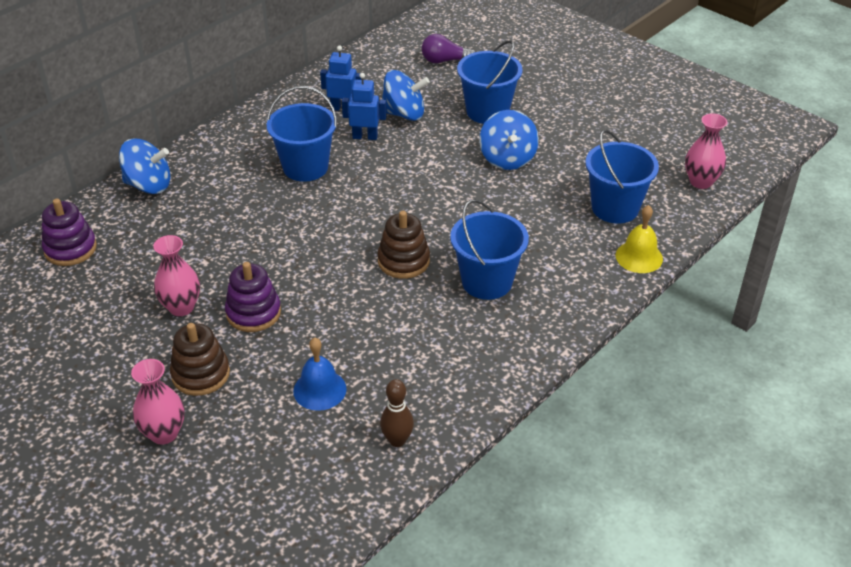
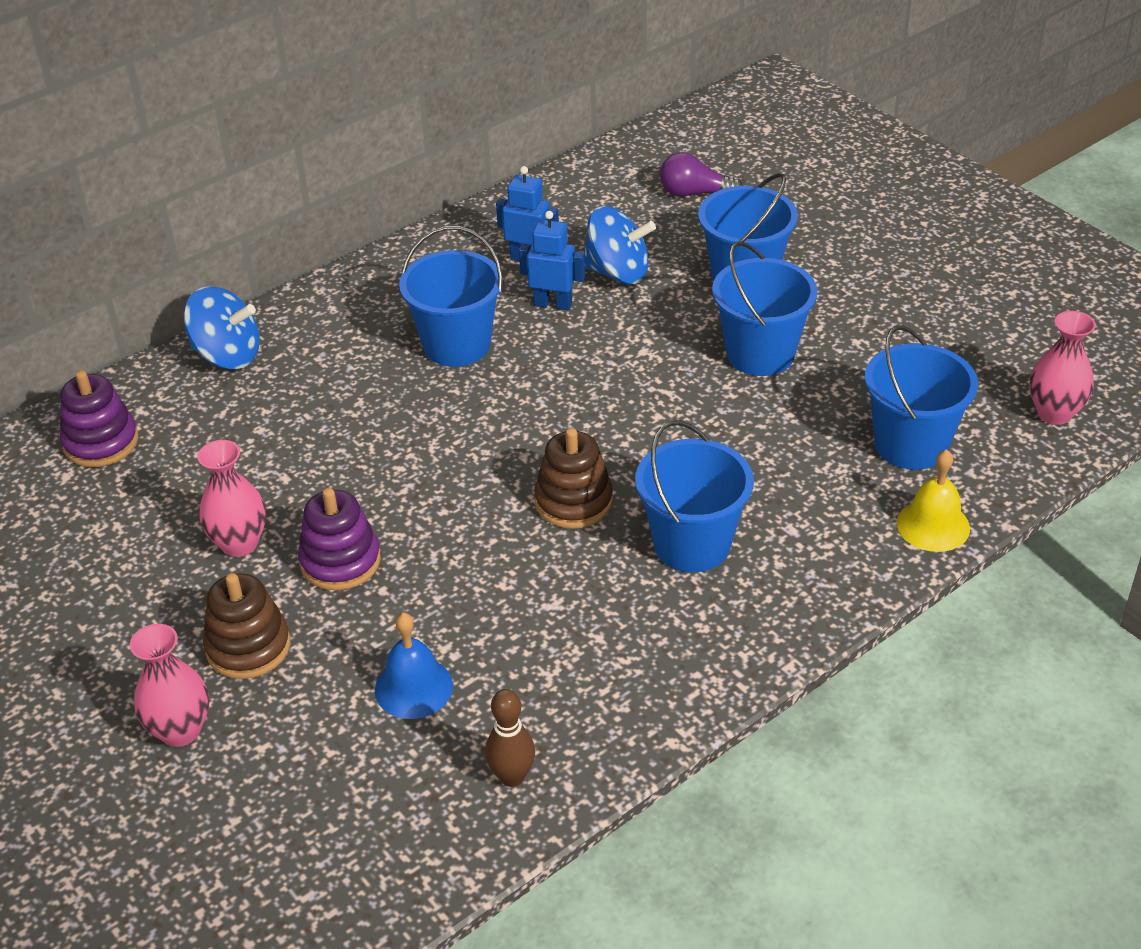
camera: 10 degrees right, 0 degrees up
blue spinning top [479,110,539,170] -> blue bucket [712,241,818,376]

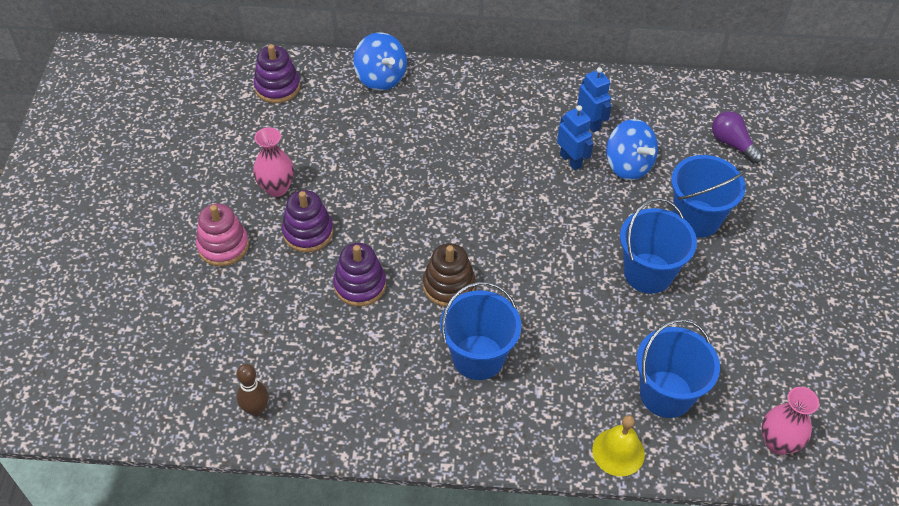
camera: 40 degrees right, 10 degrees up
pink vase [130,624,209,747] -> none
brown stacking toy [203,573,290,679] -> pink stacking toy [196,204,249,266]
blue bell [375,613,453,719] -> none
blue bucket [399,226,503,367] -> none
none -> purple stacking toy [333,243,386,306]

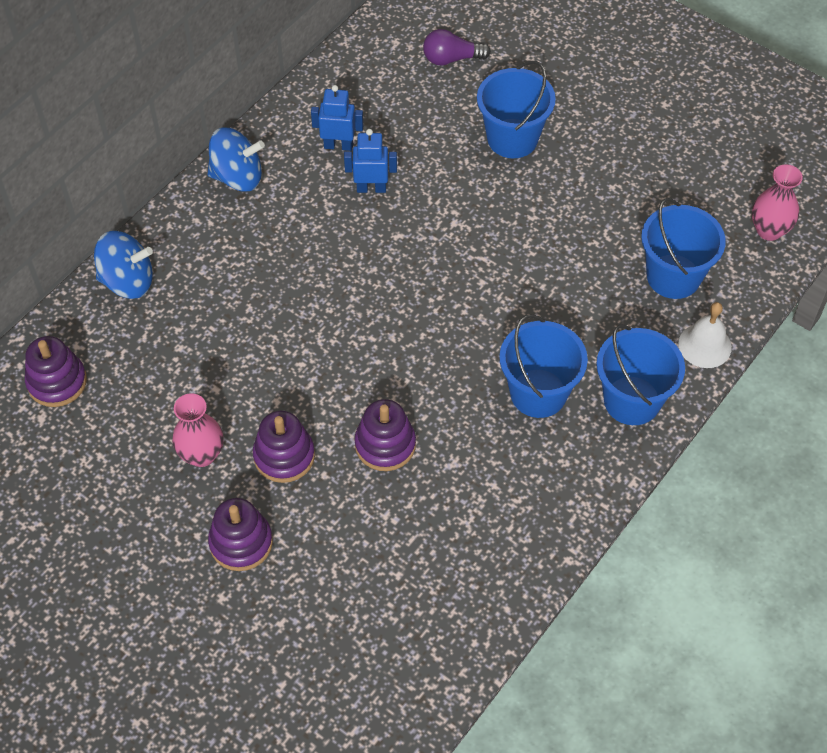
camera: 55 degrees left, 5 degrees up
pink stacking toy [196,204,249,266] -> purple stacking toy [208,498,273,571]
brown bowling pin [237,364,268,416] -> none
brown stacking toy [423,243,475,307] -> none
yellow bell [592,415,645,476] -> white bell [678,302,732,368]
blue spinning top [606,119,658,180] -> blue spinning top moved to [208,128,265,192]
blue bucket [620,198,697,294] -> blue bucket moved to [596,324,685,425]

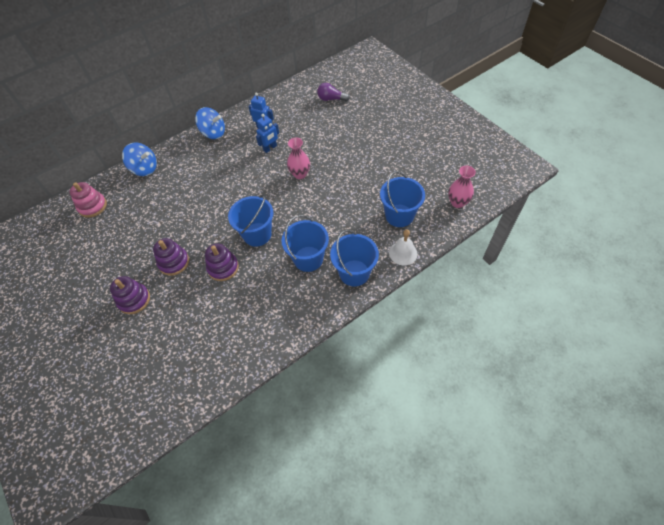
camera: 20 degrees right, 0 degrees up
purple stacking toy [25,336,87,407] -> pink stacking toy [69,182,107,218]
pink vase [172,393,224,467] -> pink vase moved to [287,137,310,179]
blue robot [344,129,397,193] -> blue robot turned 120 degrees clockwise [256,114,279,153]
blue bucket [477,61,556,158] -> blue bucket moved to [228,195,273,247]

